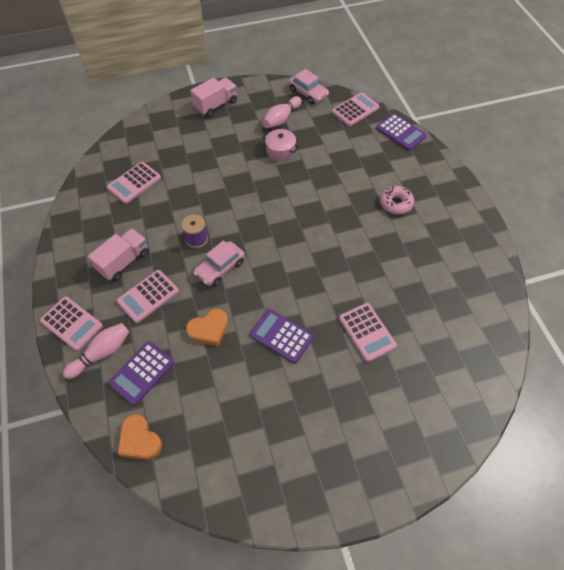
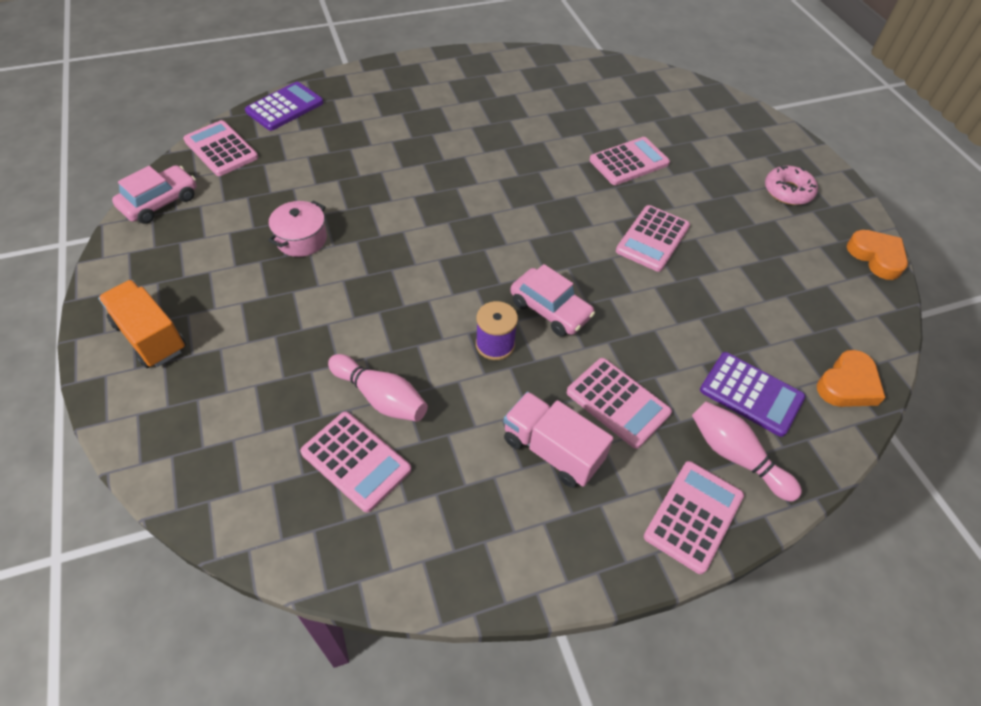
camera: 95 degrees left, 5 degrees down
orange heart [186,309,228,346] -> orange heart moved to [847,230,908,280]
pink truck [190,78,237,117] -> orange truck [98,280,186,368]
purple calculator [250,309,314,364] -> pink calculator [616,205,690,272]
pink bowling pin [263,96,302,128] -> pink bowling pin moved to [328,354,428,422]
pink donut [380,186,414,215] -> pink donut moved to [765,166,818,205]

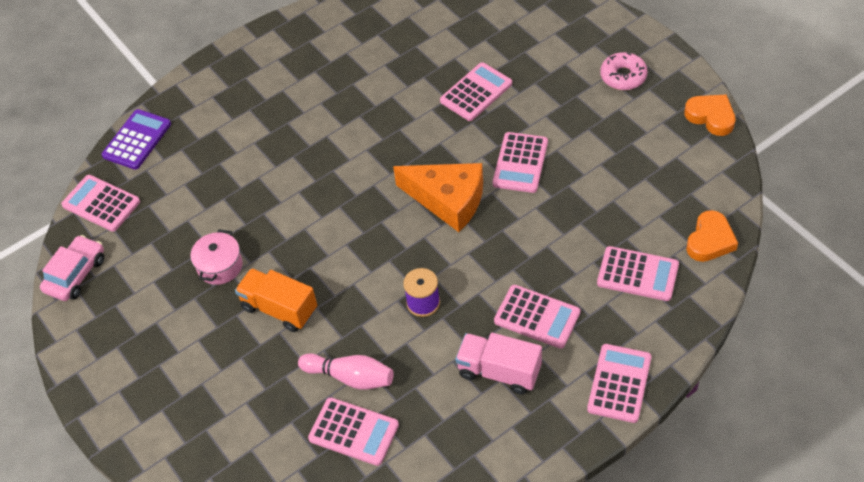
camera: 10 degrees left, 0 degrees up
orange truck [98,280,186,368] -> orange truck moved to [235,268,317,332]
pink car [510,264,595,337] -> none
pink bowling pin [692,401,802,502] -> none
purple calculator [700,352,805,437] -> pink calculator [597,246,679,301]
none -> orange cheese [393,163,483,232]

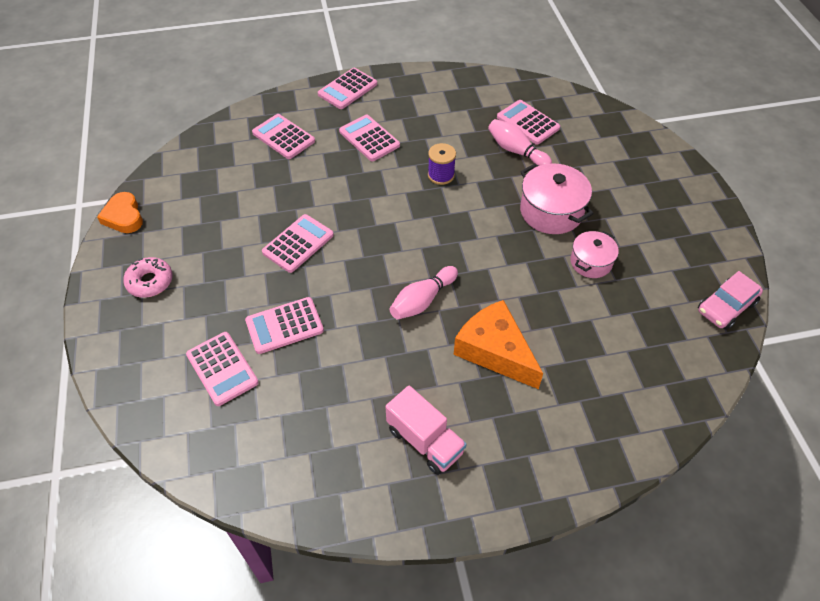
camera: 160 degrees left, 0 degrees up
pink calculator [61,175,140,232] -> pink calculator moved to [186,332,259,406]
purple calculator [102,109,171,170] -> none
orange truck [235,268,317,332] -> pink pot [520,163,594,234]
orange cheese [393,163,483,232] -> orange cheese moved to [454,300,543,389]
pink truck [455,333,542,394] -> pink truck moved to [385,385,467,475]
orange heart [686,210,738,262] -> none
none -> pink bowling pin [390,266,458,319]

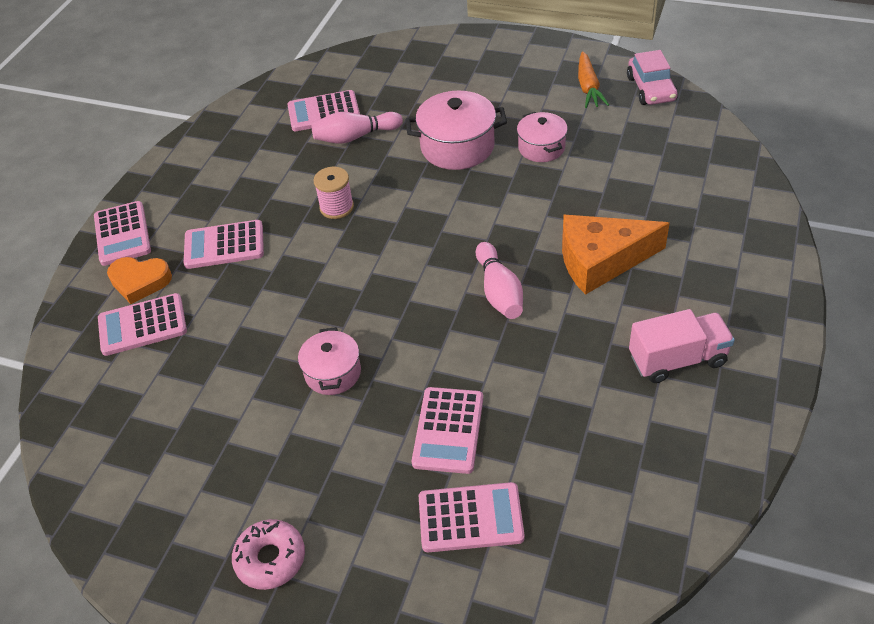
camera: 55 degrees left, 5 degrees down
orange heart [97,192,143,233] -> orange heart moved to [107,257,172,304]
pink calculator [262,214,334,273] -> pink pot [298,327,361,395]
purple spool [428,143,456,185] -> pink spool [314,167,354,219]
none -> orange carrot [578,51,609,108]

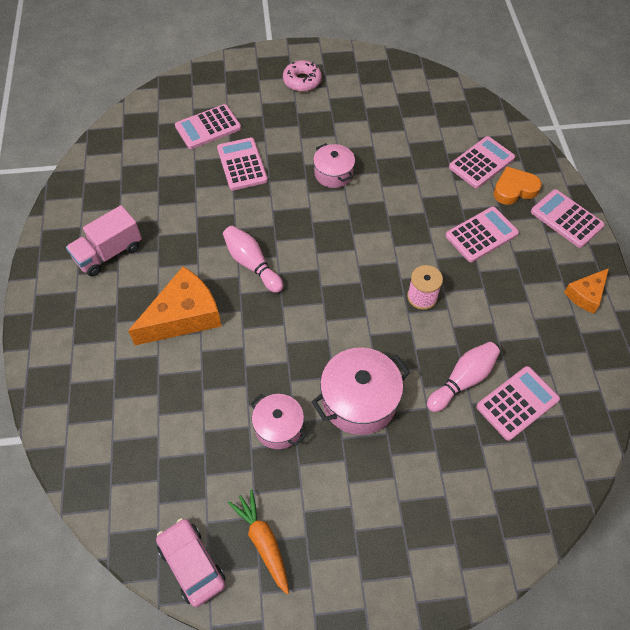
camera: 150 degrees right, 10 degrees up
none -> orange cheese [564,268,609,314]

